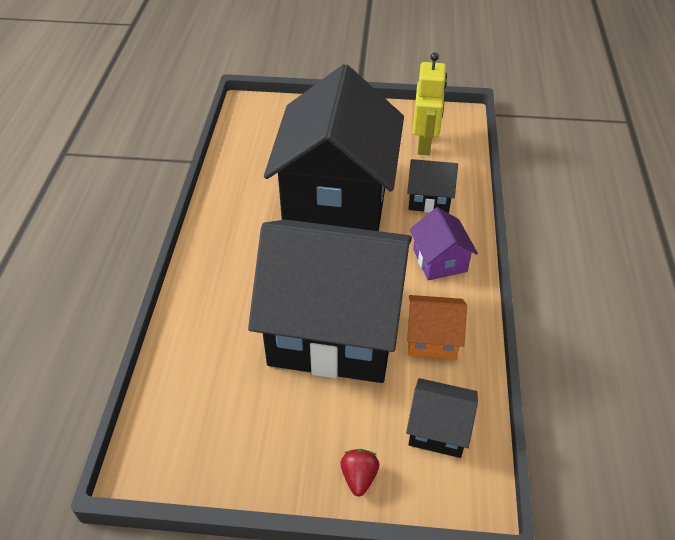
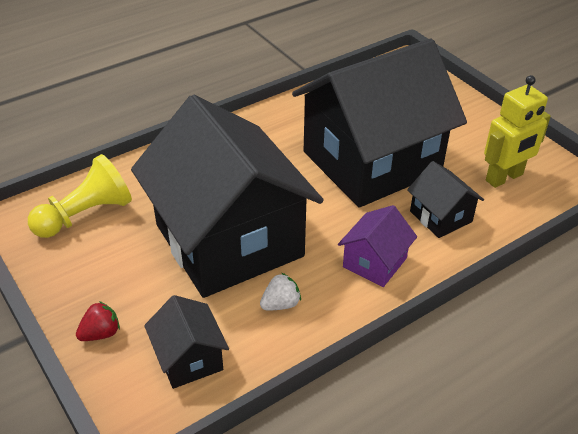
camera: 50 degrees right, 5 degrees down
orange house [407,295,467,360] -> white strawberry [260,273,301,310]
none -> yellow pawn [28,154,132,238]

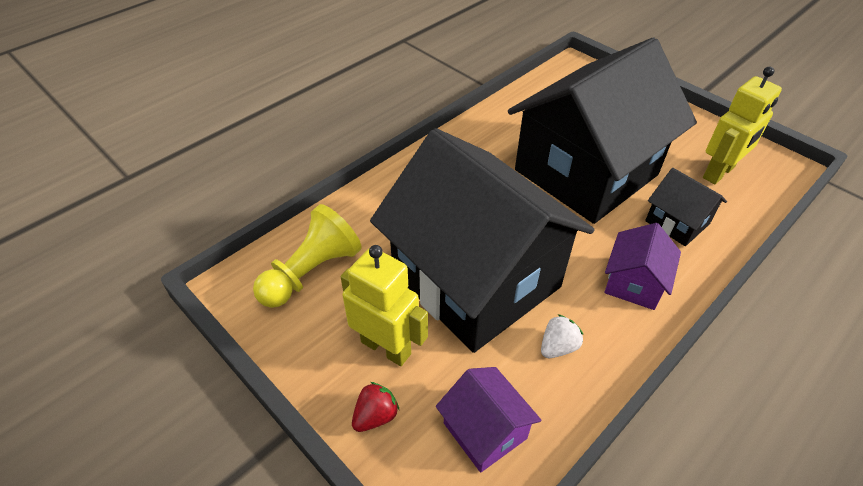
camera: 10 degrees left, 5 degrees up
black house [144,295,229,389] -> purple house [436,367,541,473]
none -> yellow robot [341,245,428,366]

